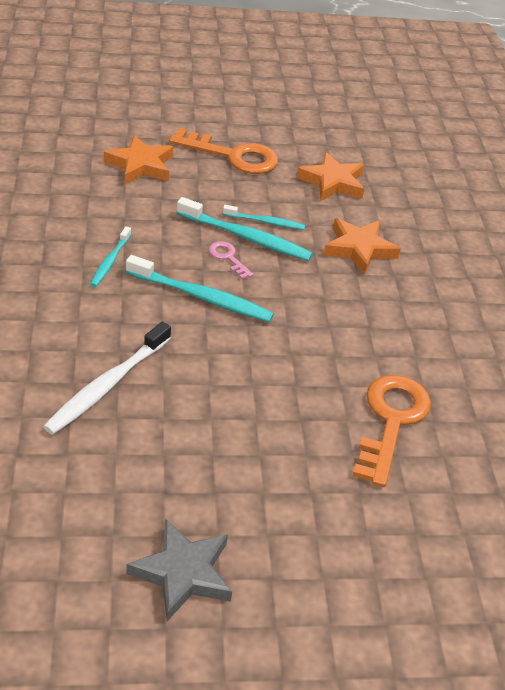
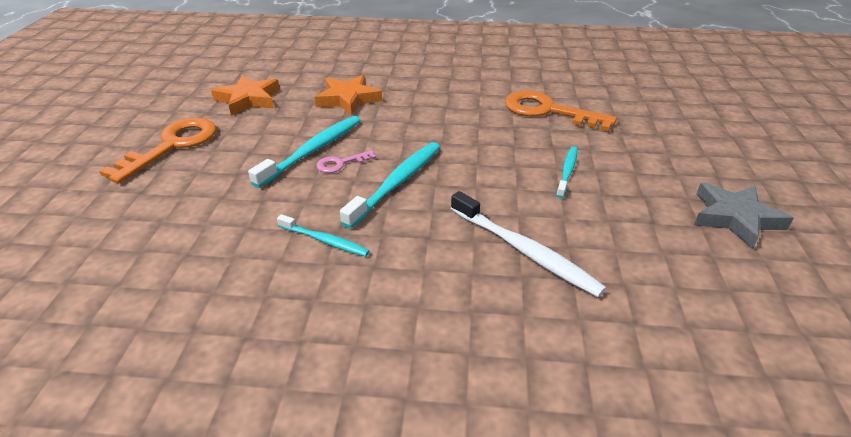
camera: 75 degrees left, 5 degrees down
orange star [104,135,173,184] -> none
turquoise toothbrush [223,205,305,230] -> turquoise toothbrush moved to [556,147,577,198]

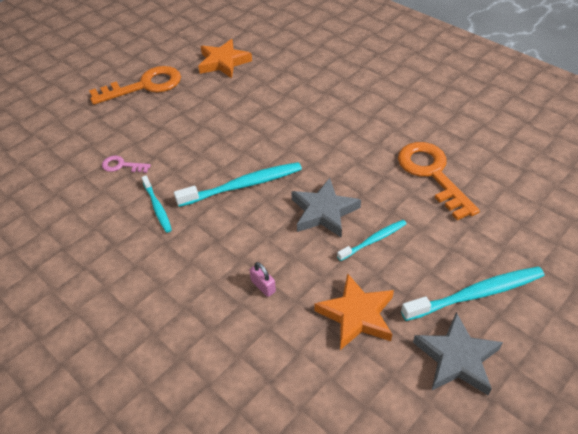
camera: 40 degrees right, 10 degrees up
turquoise toothbrush [248,116,361,188] -> turquoise toothbrush moved to [401,266,544,321]
orange star [314,75,382,116] -> orange star moved to [314,273,394,350]
pink key [316,150,376,173] -> pink key moved to [102,155,151,173]
white toothbrush [451,191,606,297] -> pink padlock [250,262,276,297]
none -> grey star [291,178,361,238]

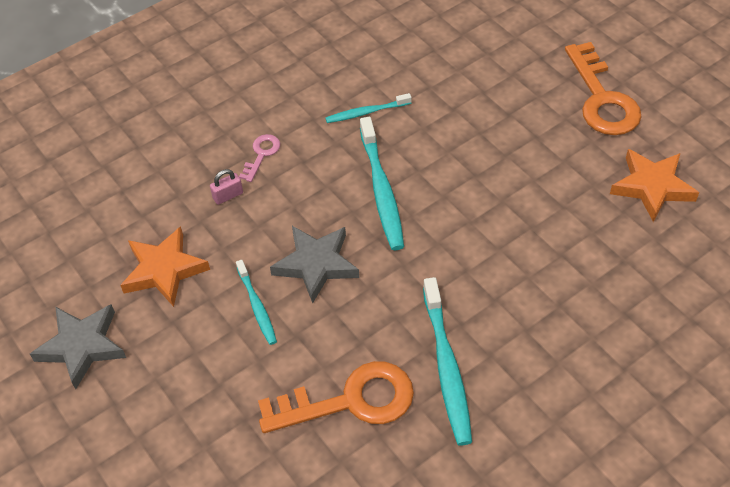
camera: 100 degrees right, 5 degrees up
pink key [102,155,151,173] -> pink key moved to [239,134,280,182]
turquoise toothbrush [401,266,544,321] -> turquoise toothbrush moved to [423,277,472,445]

